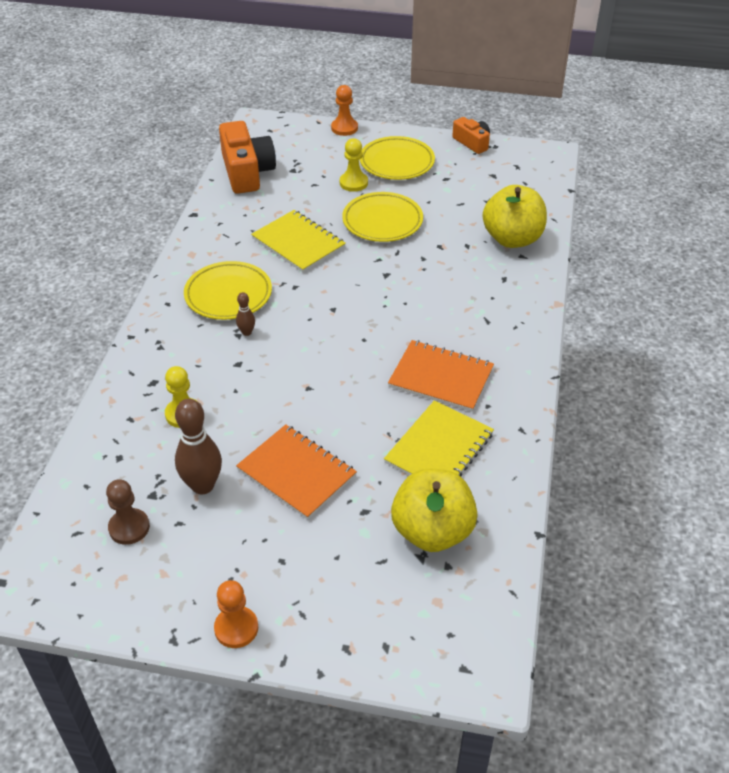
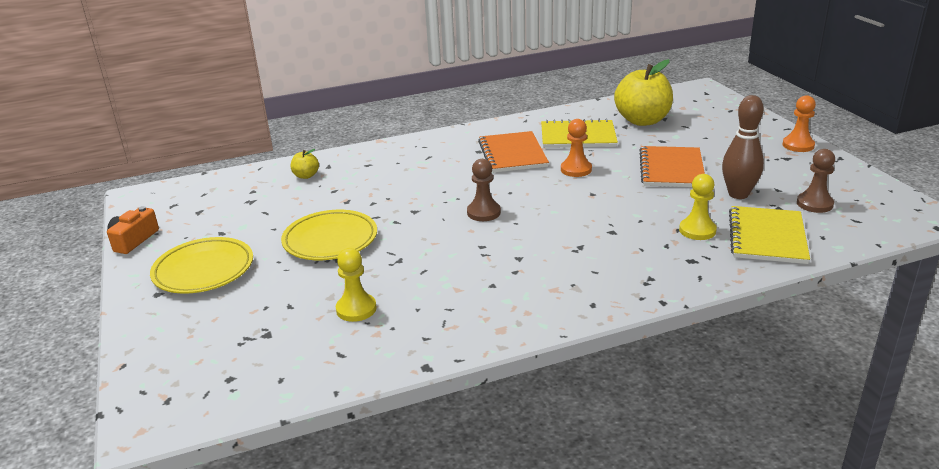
camera: 120 degrees left, 15 degrees down
yellow plate [184,261,272,320] -> none
orange camera [219,121,276,194] -> none
brown bowling pin [236,292,255,336] -> none
yellow notebook [251,210,346,272] -> yellow notebook moved to [729,206,810,264]
orange pawn [331,85,358,136] -> orange pawn moved to [561,119,592,177]
yellow pawn [340,138,368,192] -> yellow pawn moved to [336,248,376,322]
yellow apple [483,185,547,248] -> yellow apple [291,149,319,179], size x0.45
none -> brown pawn [467,159,501,221]

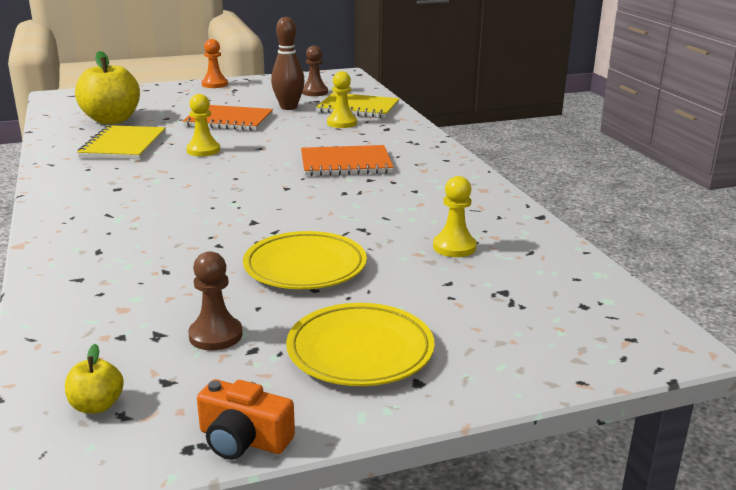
camera: 90 degrees left, 5 degrees down
yellow apple [291,149,319,179] -> yellow apple moved to [65,344,124,414]
brown pawn [467,159,501,221] -> brown pawn moved to [188,251,243,350]
orange notebook [478,131,549,173] -> orange notebook moved to [301,145,394,176]
orange pawn [561,119,592,177] -> yellow pawn [186,94,220,156]

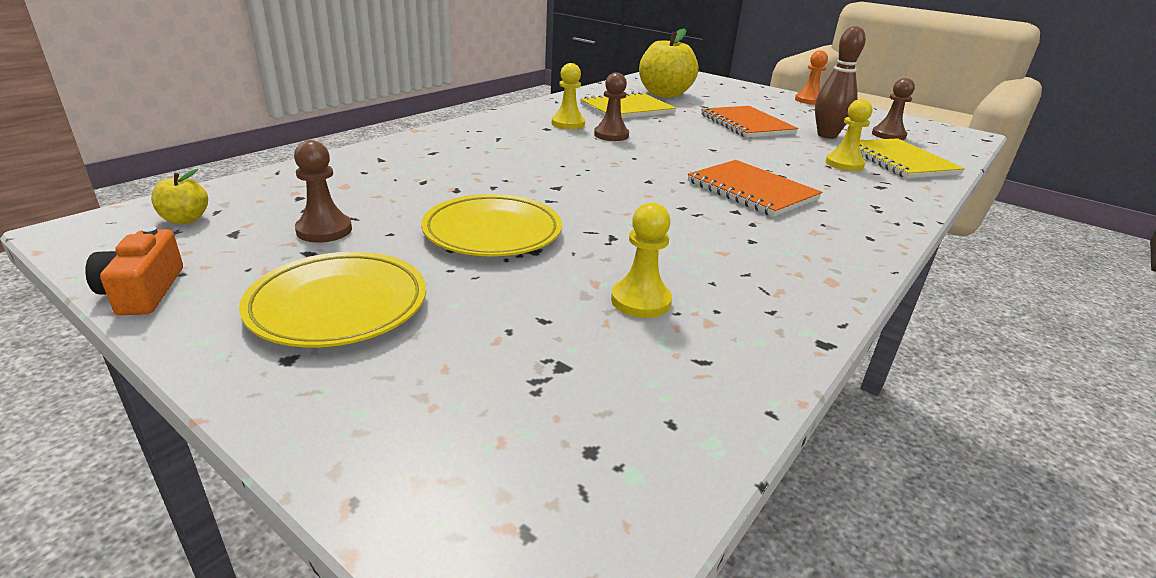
camera: 55 degrees right, 5 degrees up
yellow pawn [186,94,220,156] -> yellow pawn moved to [552,63,585,129]
none -> brown pawn [594,72,629,141]

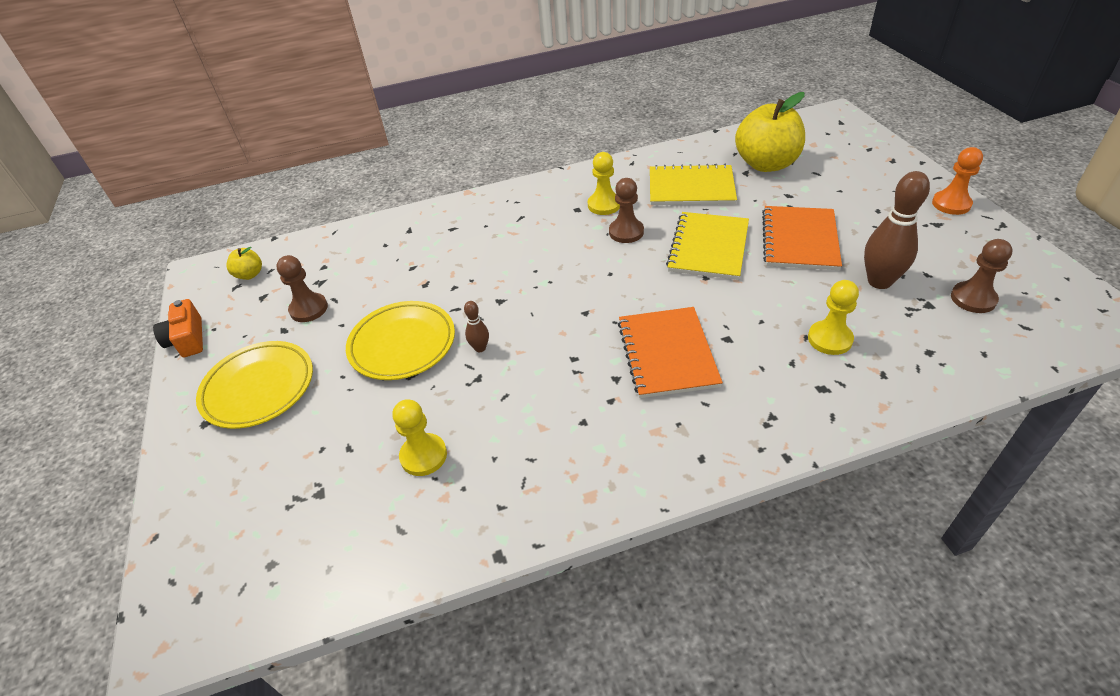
camera: 40 degrees right, 15 degrees up
orange camera [85,226,183,316] -> orange camera turned 45 degrees counterclockwise [153,299,203,357]
yellow notebook [860,138,965,178] -> yellow notebook moved to [666,212,749,280]
none -> brown bowling pin [464,301,489,352]

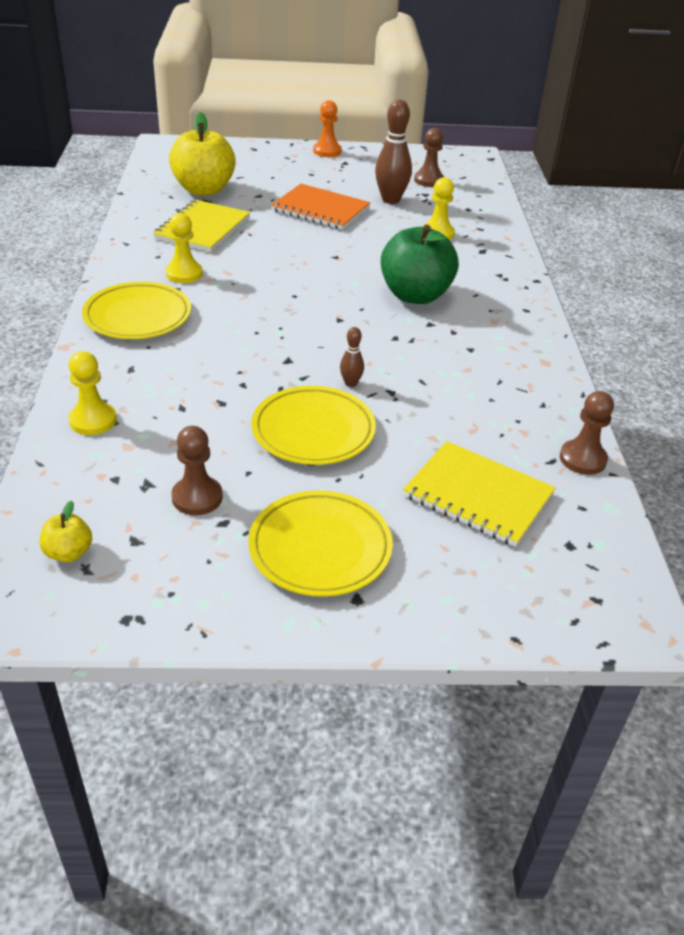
camera: 80 degrees left, 5 degrees down
orange camera [153,299,203,357] -> none
yellow pawn [393,399,447,476] -> yellow pawn moved to [68,351,117,435]
brown pawn [609,178,644,243] -> brown pawn moved to [560,391,614,475]
orange notebook [618,307,723,398] -> green apple [381,225,459,304]
yellow notebook [666,212,749,280] -> yellow notebook moved to [403,441,556,547]
none -> yellow plate [82,282,191,339]

